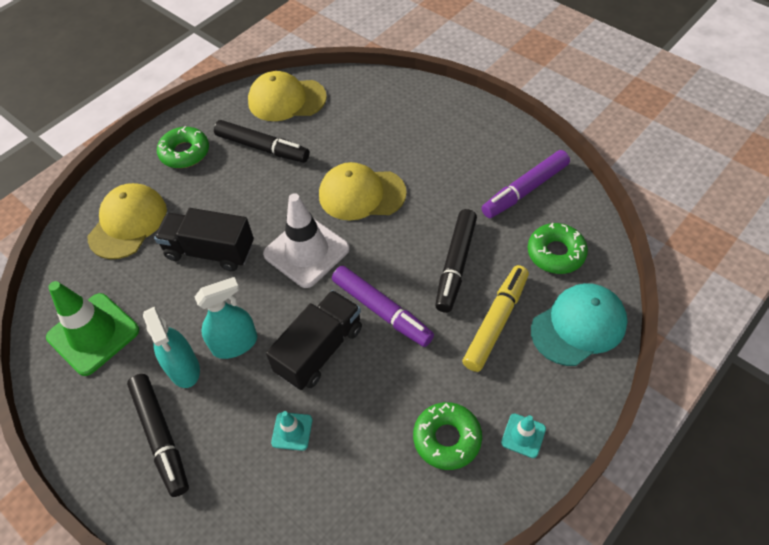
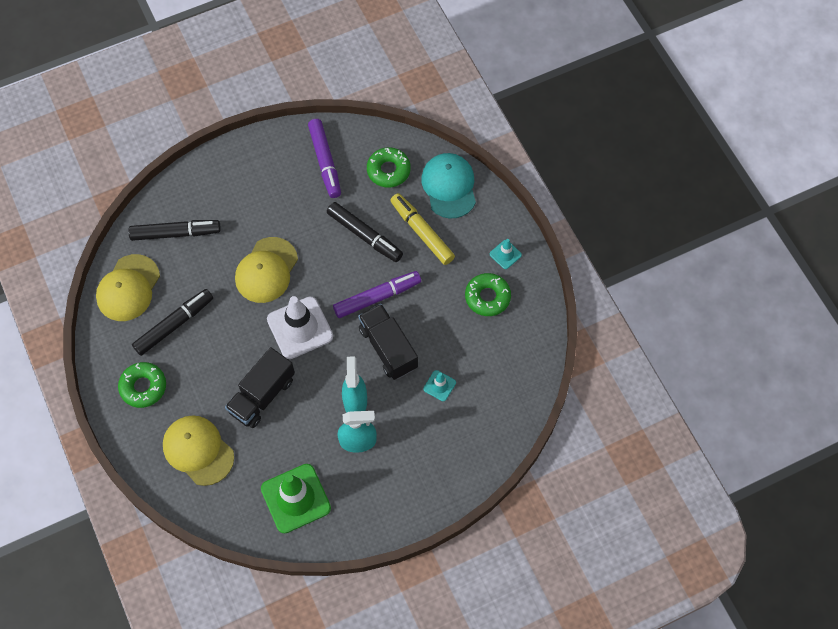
camera: 70 degrees left, 10 degrees up
black marker [127,374,189,497] -> black marker moved to [128,220,221,241]

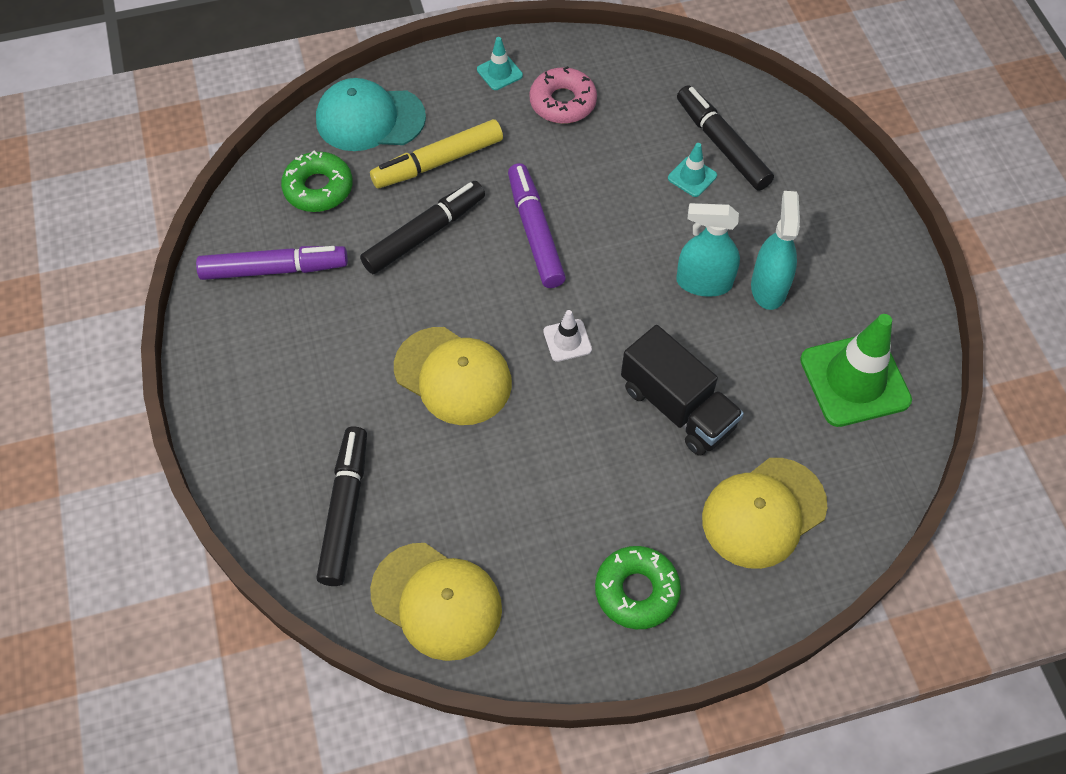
camera: 80 degrees left, 5 degrees down
black marker [132,289,213,356] -> black marker moved to [677,85,774,191]
white traffic cone [267,296,333,359] -> white traffic cone [543,310,592,362], size x0.47
black truck [358,304,418,380] -> none
green donut [465,273,511,316] -> pink donut [529,66,597,124]

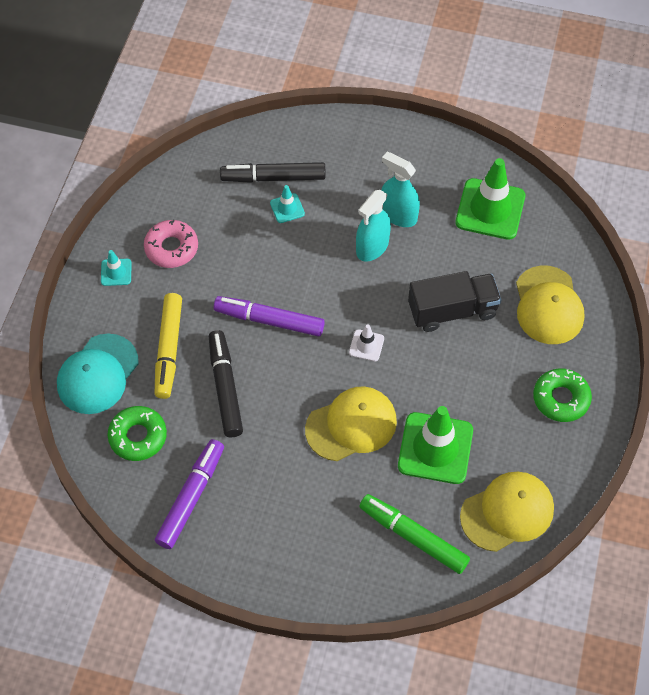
camera: 60 degrees left, 0 degrees up
black marker [316,427,367,586] -> green marker [359,494,470,574]
none -> green traffic cone [398,406,473,484]

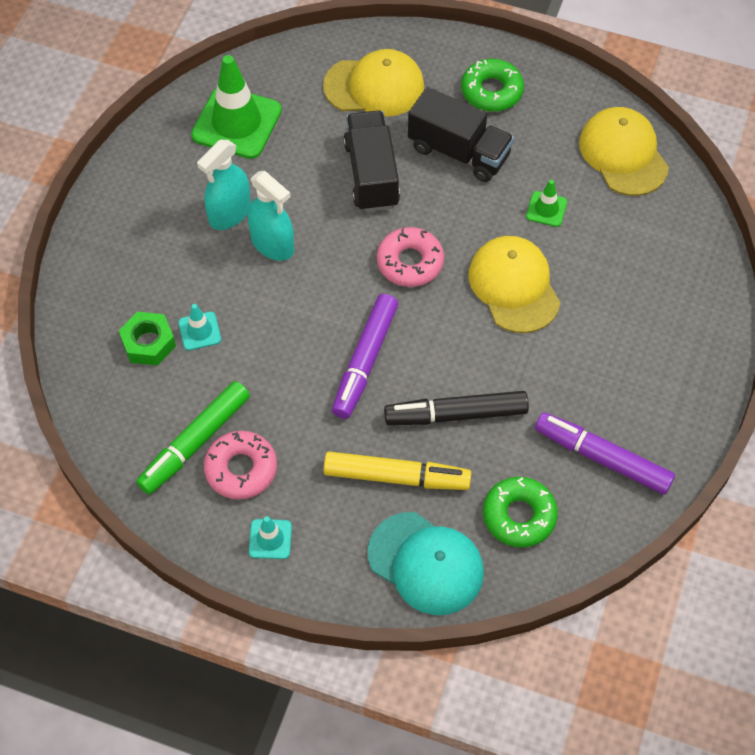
camera: 85 degrees left, 0 degrees up
black marker [220,162,326,183] -> green nut [119,312,176,366]
white traffic cone [349,324,384,362] -> pink donut [377,227,444,287]
green marker [359,494,470,574] -> green marker moved to [136,381,250,495]
green traffic cone [398,406,473,484] -> green traffic cone [526,180,567,227], size x0.47
none -> black truck [408,87,514,182]

